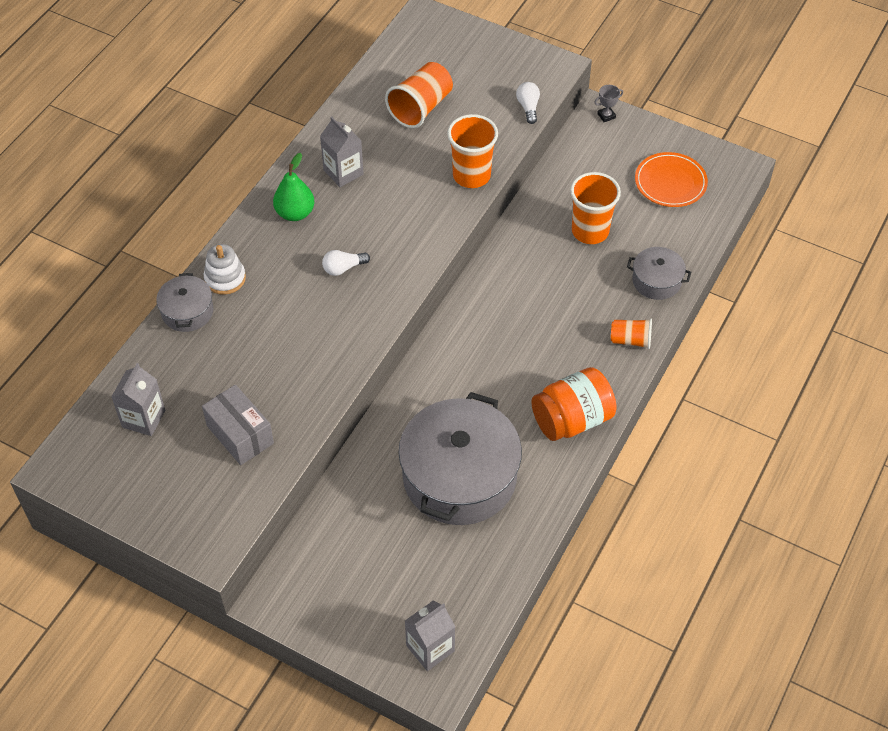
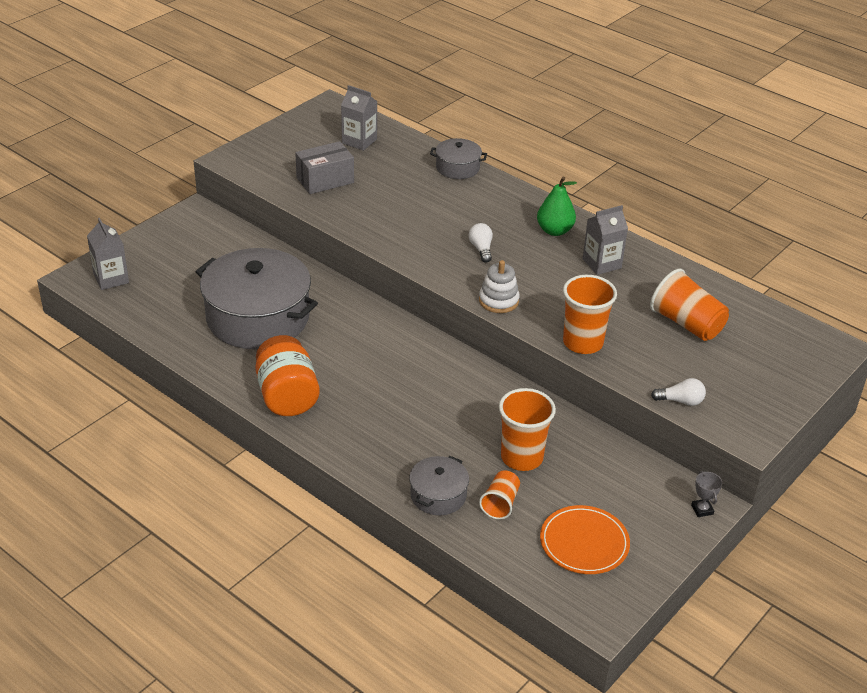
camera: 100 degrees right, 15 degrees down
white stacking toy [204,244,246,295] -> white stacking toy moved to [479,260,520,313]
orange cup [611,319,652,349] -> orange cup moved to [479,470,520,520]

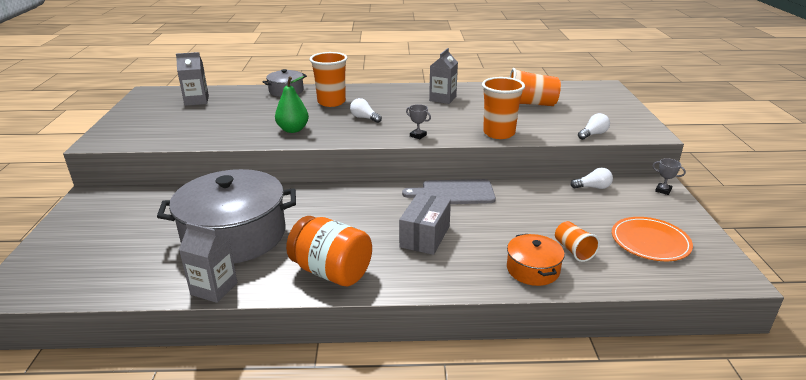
camera: 40 degrees left, 10 degrees down
grey carton [87,218,129,290] -> grey carton moved to [179,223,238,303]
grey box [295,141,354,194] -> grey box moved to [399,193,451,255]
grey pot [409,456,469,515] -> orange pot [507,234,565,286]
white stacking toy [479,260,520,313] -> grey trophy [406,104,431,139]
orange cup [499,388,556,471] -> orange cup moved to [310,52,347,107]
green pear [537,177,577,236] -> green pear moved to [275,76,309,133]
none -> grey cutting board [402,179,496,204]
none -> white light bulb [570,167,613,189]

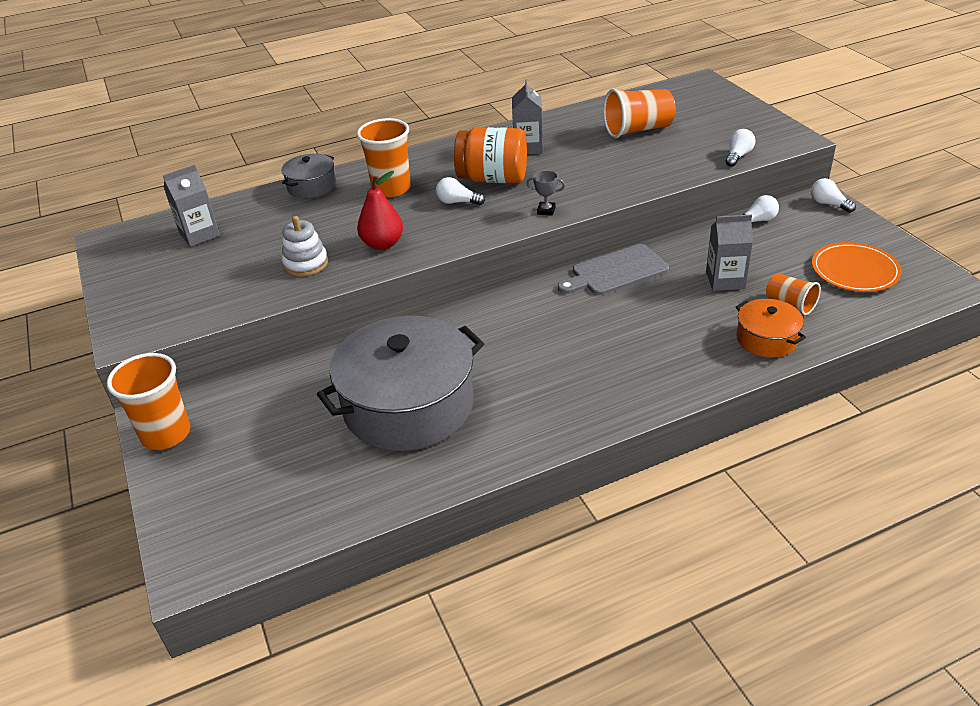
camera: 20 degrees left, 10 degrees up
grey carton [179,223,238,303] -> grey carton moved to [706,214,753,291]
green pear [275,76,309,133] -> red pear [357,171,403,250]
orange jar [286,216,372,286] -> orange jar moved to [454,127,527,183]
grey box [399,193,451,255] -> none
orange cup [482,77,525,139] -> orange cup moved to [107,353,190,450]
grey trophy [653,158,686,195] -> white light bulb [811,178,856,213]
none -> white stacking toy [282,216,328,277]

